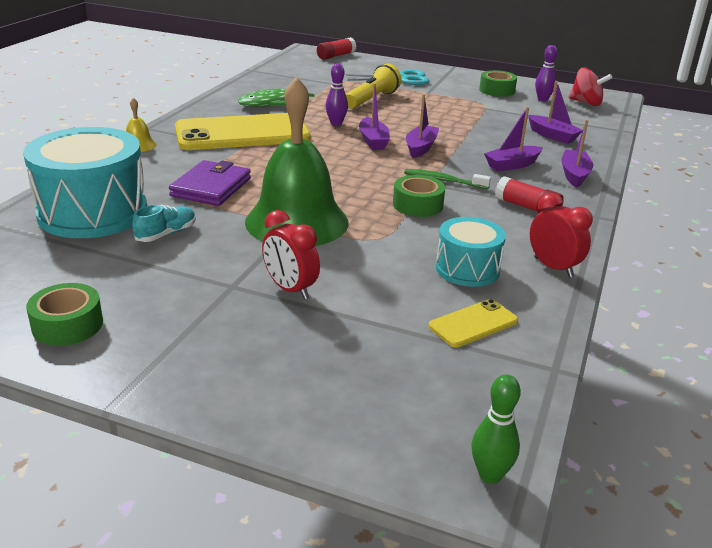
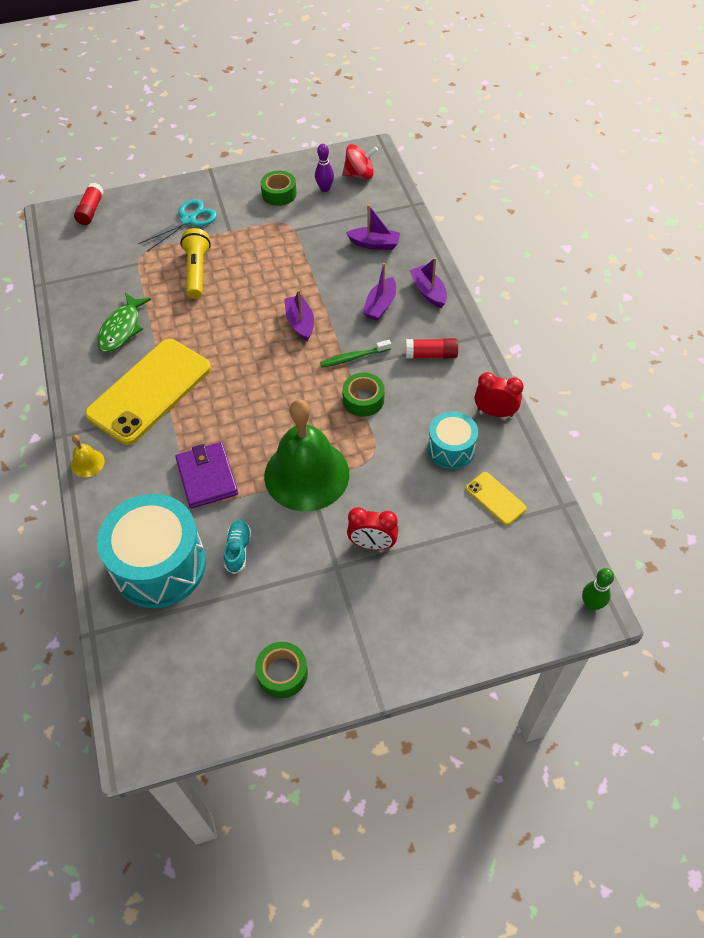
camera: 35 degrees left, 25 degrees up
purple bowling pin [326,64,348,126] -> none
purple boat [359,83,390,150] -> none
yellow phone [428,299,518,347] -> yellow phone turned 60 degrees counterclockwise [466,472,527,525]

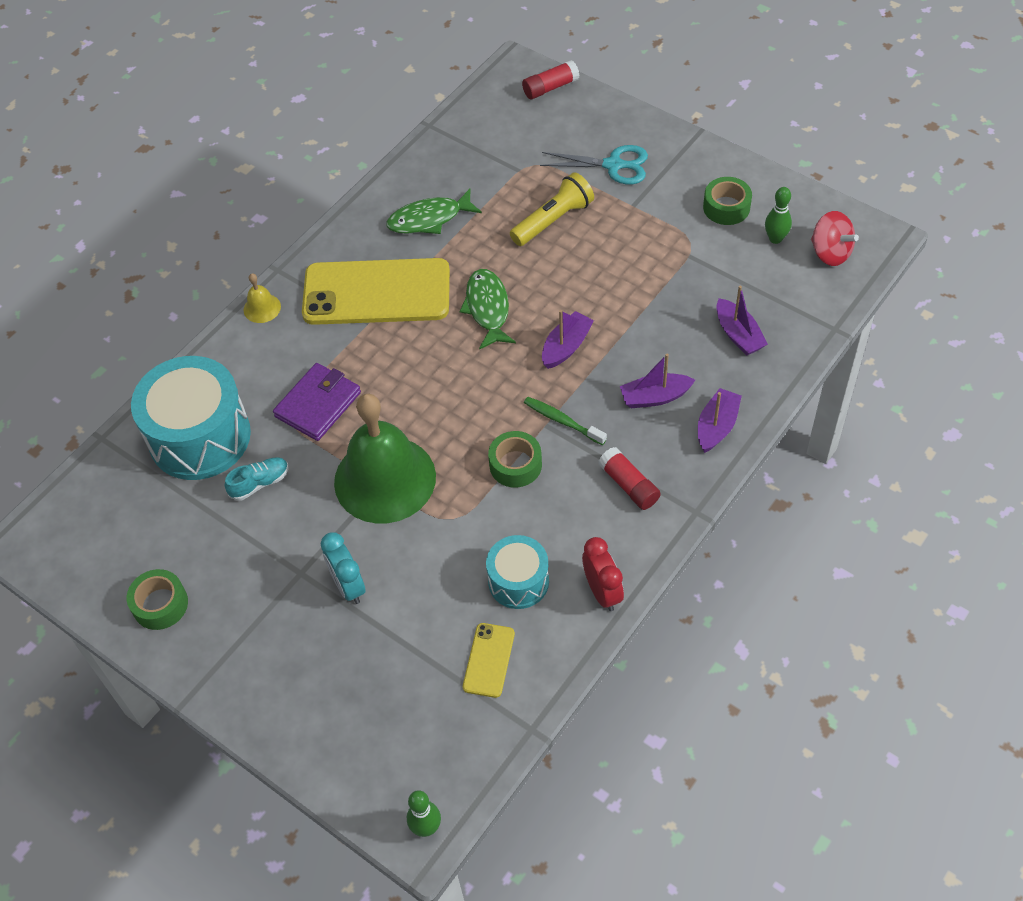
camera: 55 degrees right, 0 degrees up
purple bowling pin [315,144,334,192] -> green bowling pin [765,187,792,244]
red clock [347,507,398,550] -> turquoise clock [321,532,366,604]
none -> green fish [460,269,516,350]

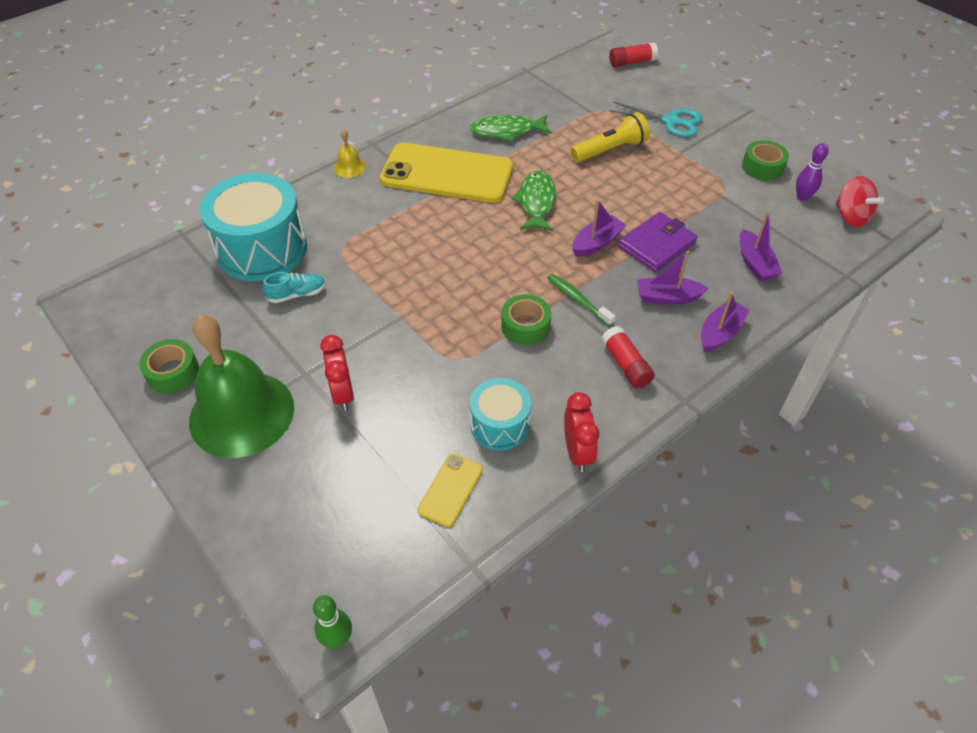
camera: 10 degrees right, 5 degrees down
purple wallet [273,363,361,441] -> purple wallet moved to [618,212,698,272]
turquoise clock [321,532,366,604] -> red clock [320,335,354,411]
green bell [334,394,436,524] -> green bell moved to [189,315,294,458]
green bowling pin [765,187,792,244] -> purple bowling pin [796,143,829,201]

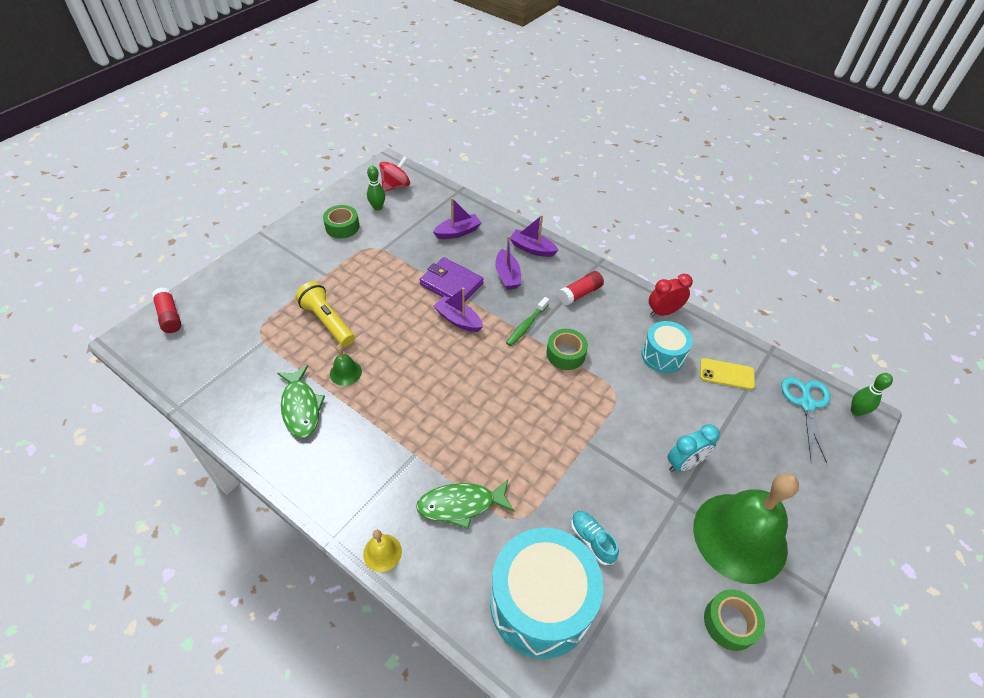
camera: 105 degrees left, 0 degrees up
red clock [320,335,354,411] -> turquoise clock [668,424,720,472]
yellow phone [380,143,513,203] -> none
green fish [511,171,556,231] -> green fish moved to [416,479,514,529]
turquoise scissors [609,102,702,137] -> turquoise scissors moved to [781,377,830,463]
purple bowling pin [796,143,829,201] -> green bowling pin [367,166,385,211]
none -> green bell [330,345,362,386]

